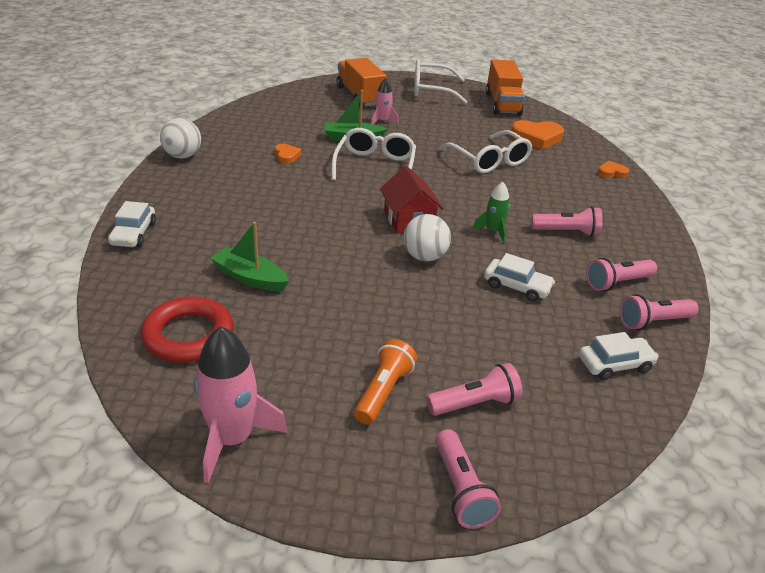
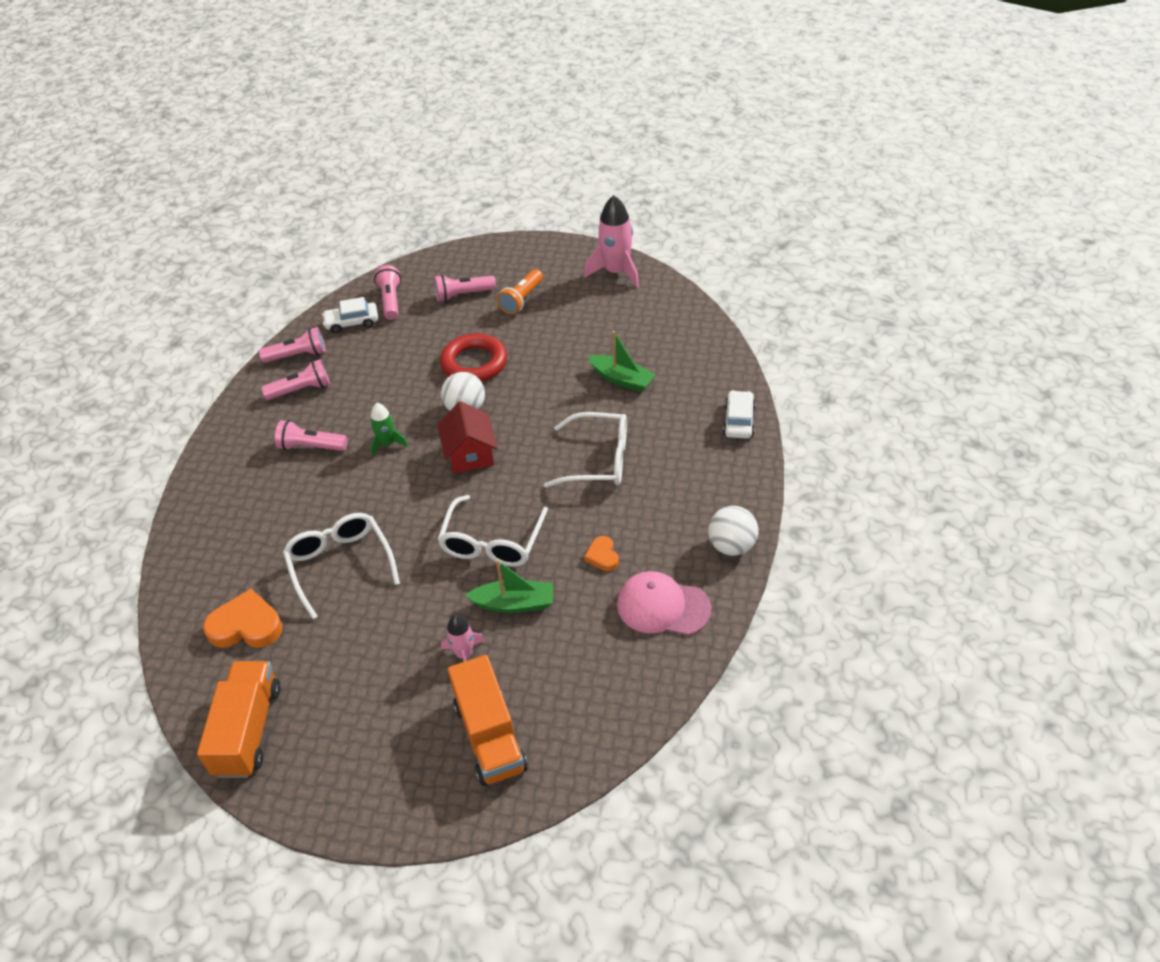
camera: 170 degrees left, 10 degrees up
red ring [140,296,234,363] -> red ring moved to [440,333,507,382]
white glasses [414,59,467,104] -> white glasses moved to [544,412,627,488]
pink flashlight [435,429,501,529] -> pink flashlight moved to [374,265,401,320]
white car [484,253,555,302] -> none
orange heart [598,161,629,178] -> none
none -> pink cap [617,571,711,635]

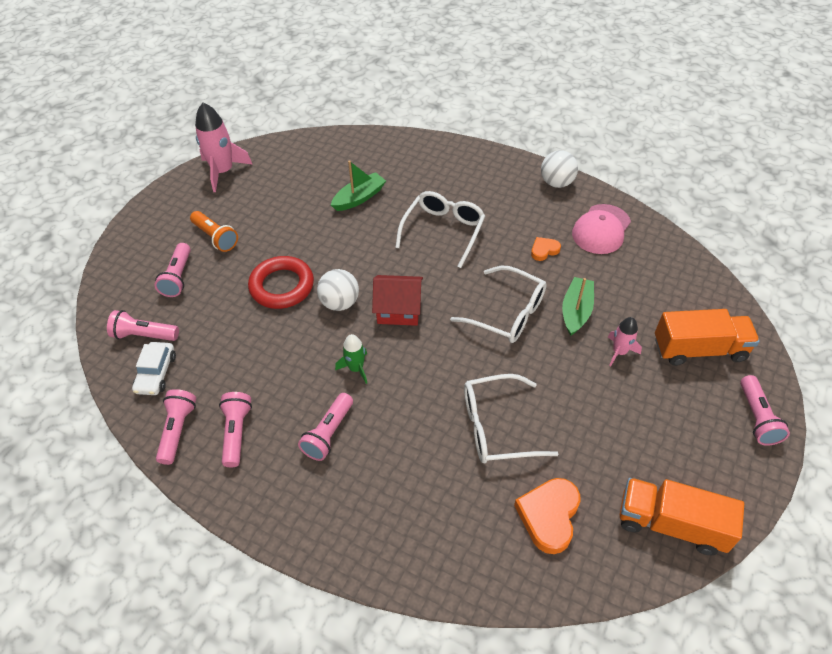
camera: 75 degrees left, 5 degrees up
orange heart [584,536,619,571] -> orange heart turned 150 degrees clockwise [531,237,561,261]
white car [723,390,756,439] -> none
none -> pink flashlight [740,375,790,446]

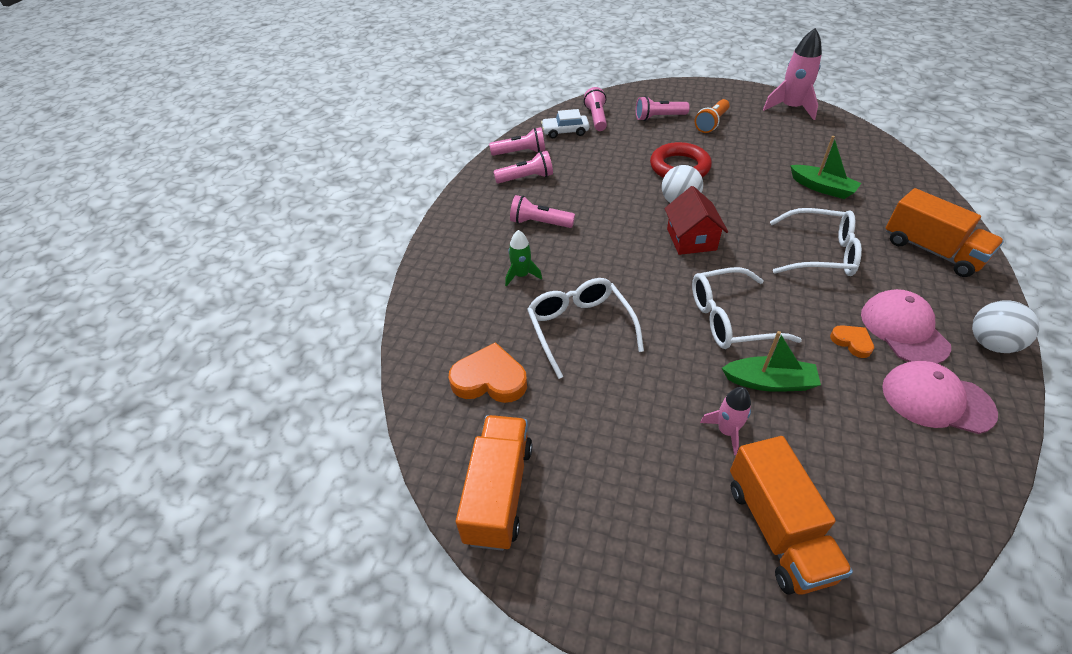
camera: 80 degrees right, 5 degrees down
green rocket [335,334,367,384] -> green rocket moved to [505,230,542,287]
white glasses [450,266,547,343] -> white glasses turned 60 degrees clockwise [692,267,802,349]
pink flashlight [740,375,790,446] -> none
none -> pink cap [861,289,951,364]
none -> orange truck [886,188,1004,277]

